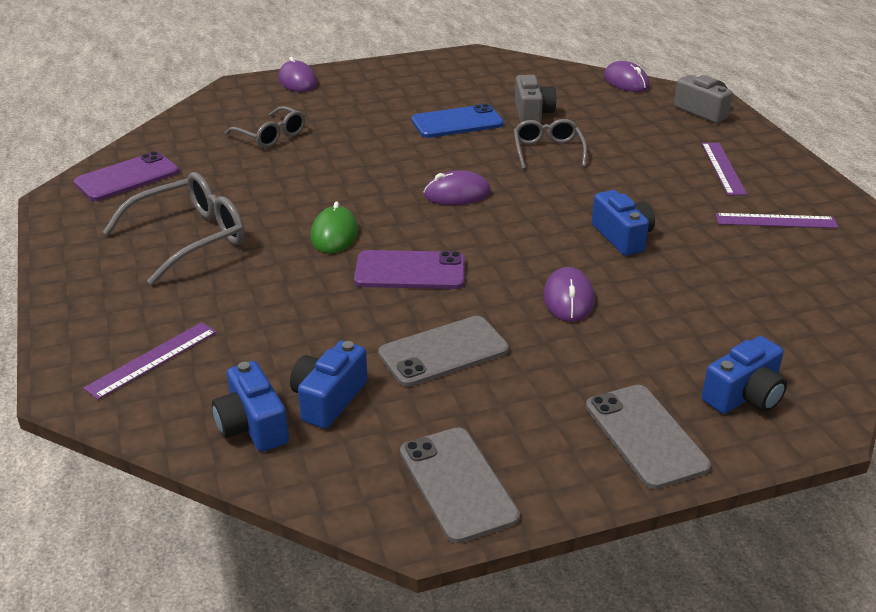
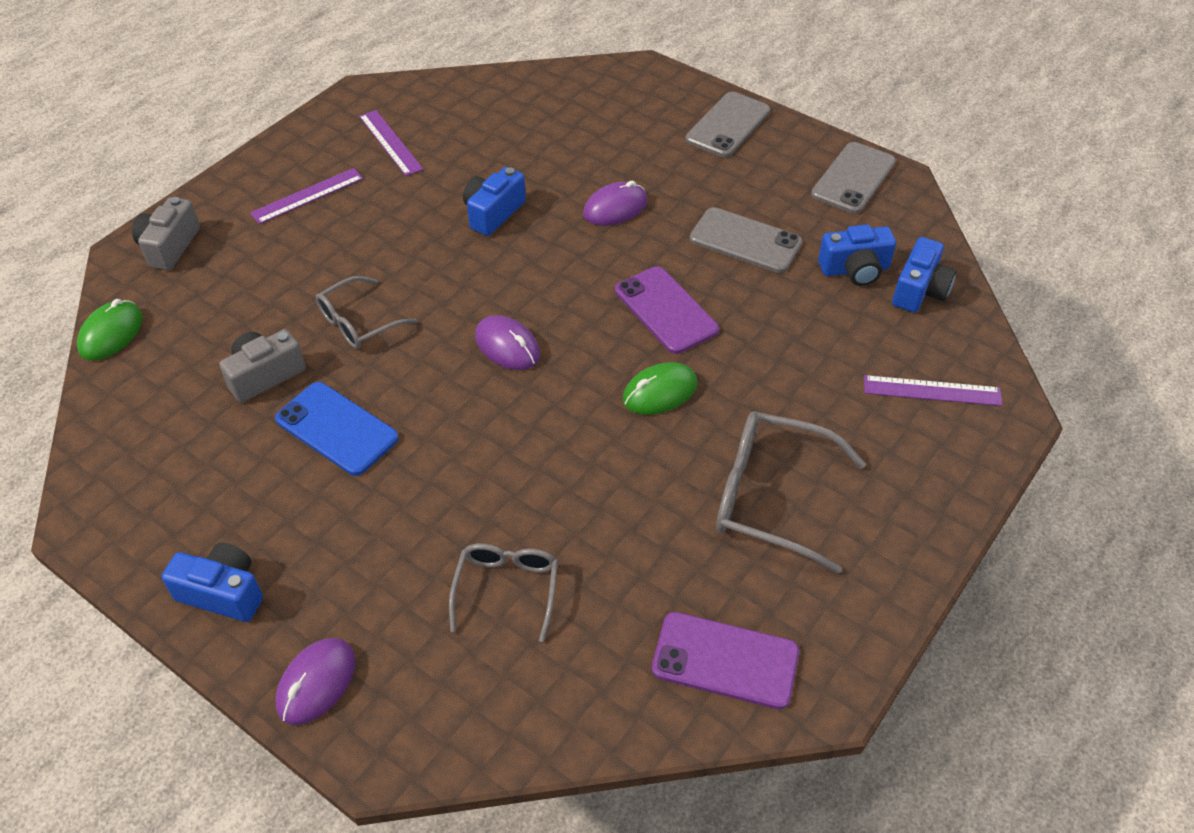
camera: 125 degrees left, 15 degrees up
purple mouse [604,61,649,92] -> green mouse [77,299,143,360]
blue camera [702,336,787,414] -> blue camera moved to [162,543,263,622]

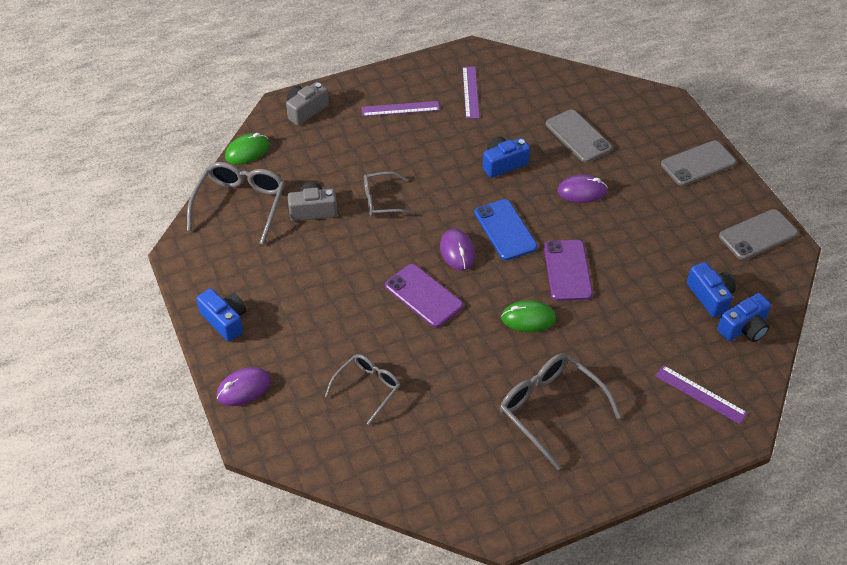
camera: 30 degrees right, 0 degrees up
blue phone [275,382,399,476] -> blue phone moved to [474,199,537,260]
purple phone [652,612,799,709] -> purple phone moved to [385,264,463,327]
grey phone [690,207,802,273] -> grey phone moved to [546,109,612,163]
blue camera [818,224,896,286] -> blue camera turned 135 degrees counterclockwise [687,262,736,317]
none -> grey glasses [187,162,285,245]

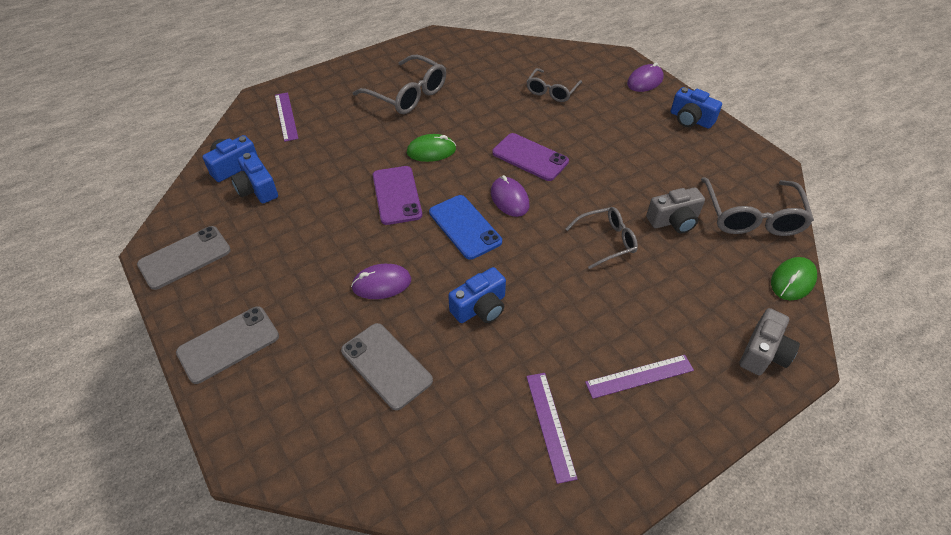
camera: 170 degrees right, 0 degrees up
purple ruler [655,365,748,424] -> purple ruler turned 45 degrees clockwise [275,92,299,142]

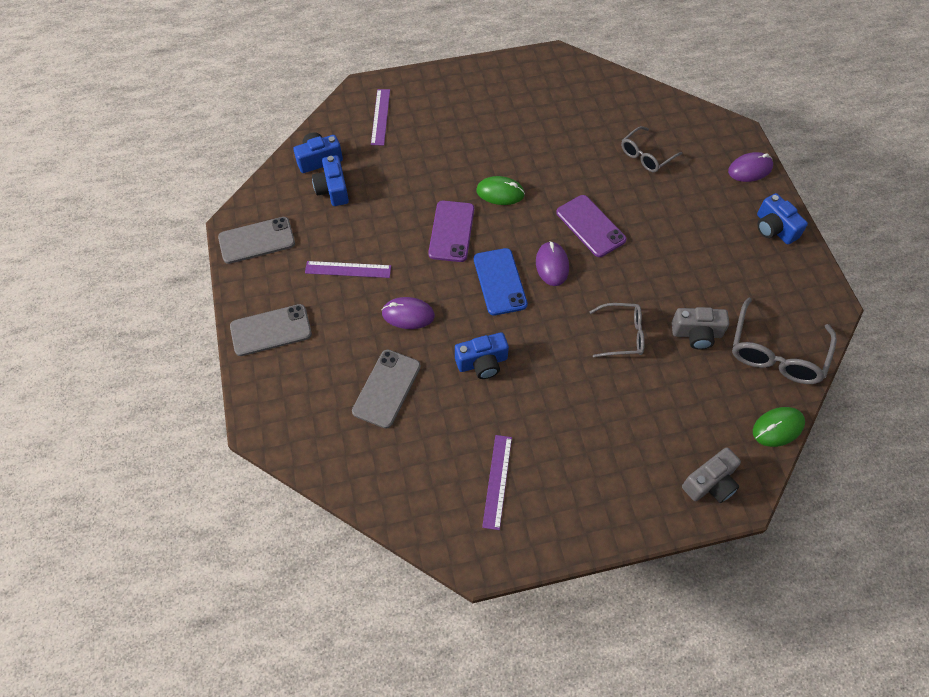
camera: 20 degrees right, 10 degrees up
grey phone [341,323,433,410] -> grey phone turned 45 degrees clockwise [352,350,421,428]
grey glasses [353,55,446,114] -> none
purple ruler [585,355,694,399] -> purple ruler moved to [305,261,391,278]

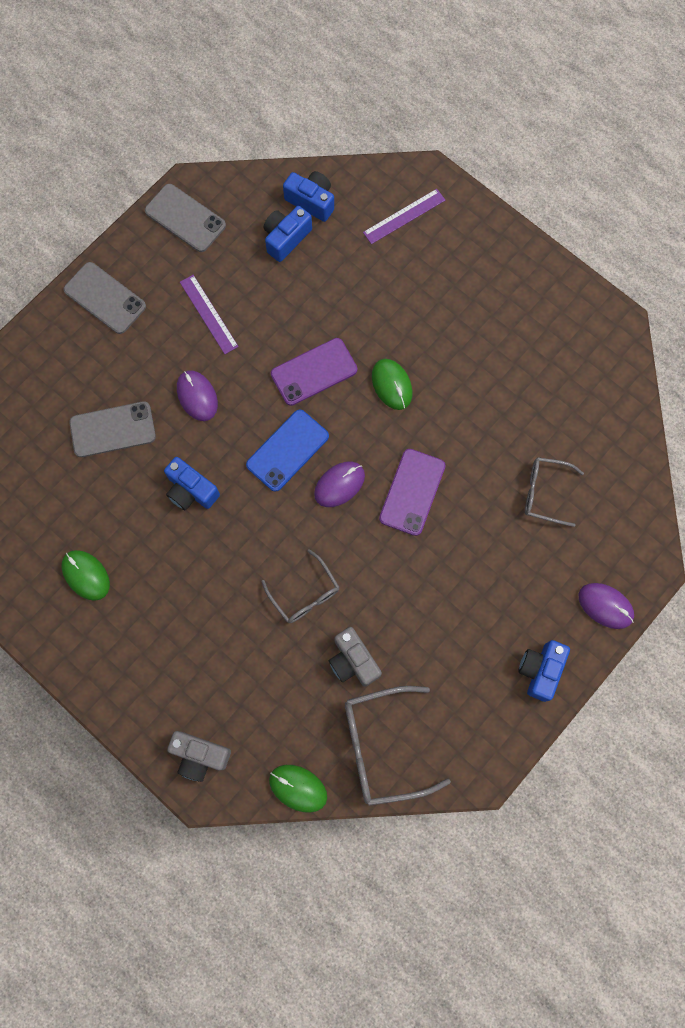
camera: 55 degrees right, 15 degrees up
purple ruler [482,435,512,530] -> green mouse [62,550,110,601]

